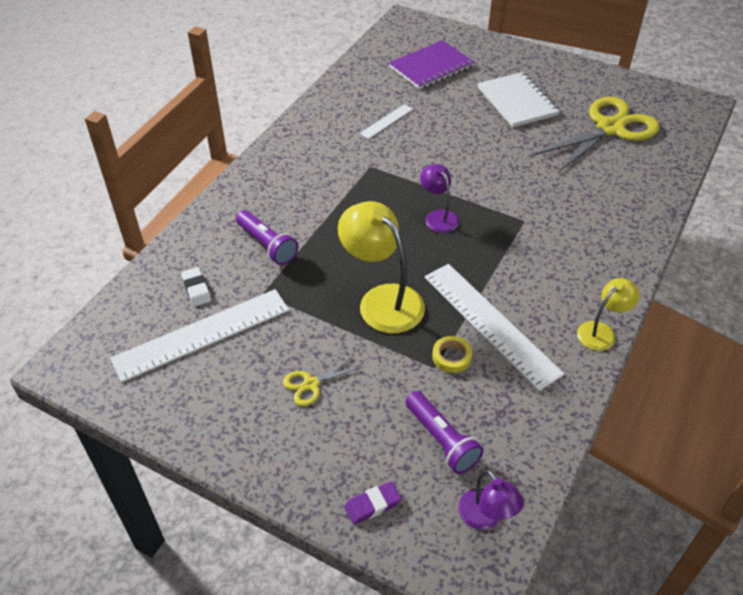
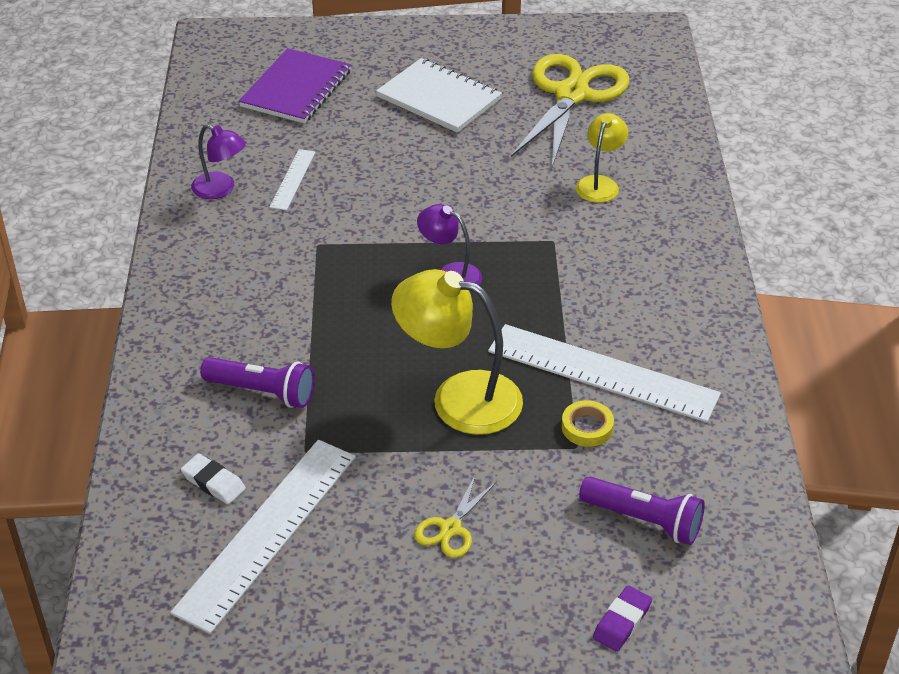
camera: 30 degrees left, 5 degrees down
purple lamp [458,470,524,530] -> purple lamp moved to [191,124,246,199]
yellow lamp [577,278,639,351] -> yellow lamp moved to [576,113,628,203]

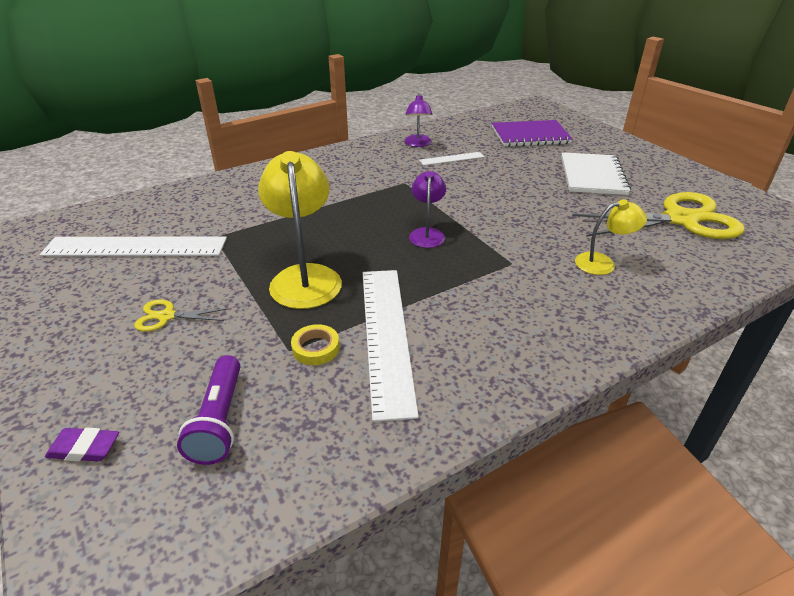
camera: 60 degrees right, 5 degrees down
white eraser [181,453,246,504] -> none
purple flashlight [200,357,315,408] -> none

